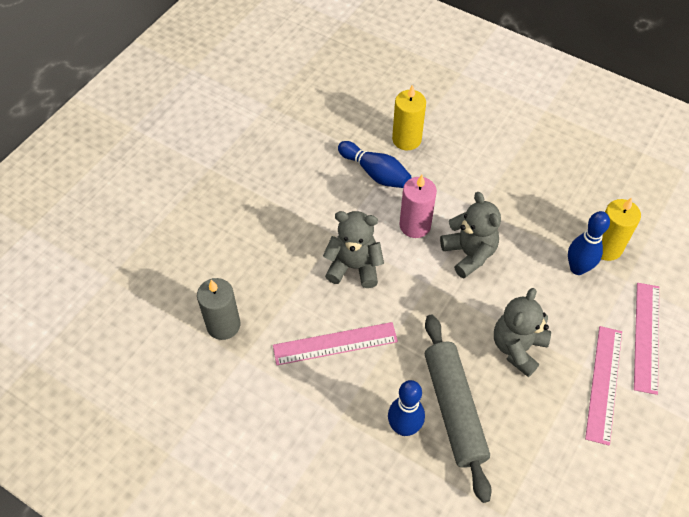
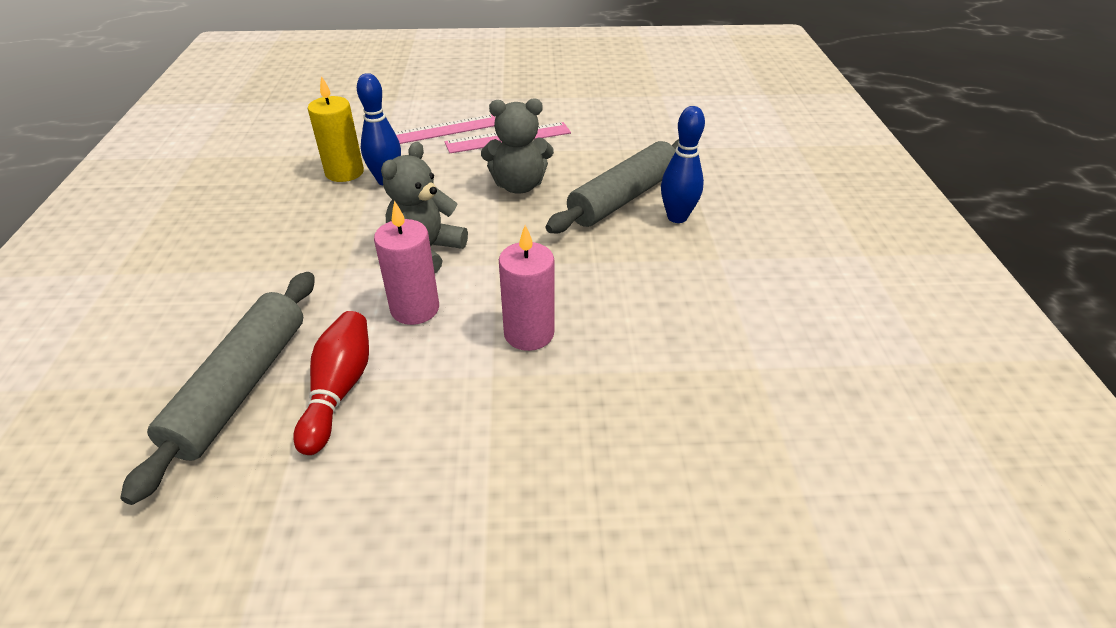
camera: 125 degrees left, 15 degrees down
grey candle [197,278,240,340] -> none
pink ruler [273,322,398,365] -> none
grey teddy bear [323,211,384,288] -> pink candle [499,225,554,351]
blue bowling pin [338,141,412,188] -> red bowling pin [293,311,369,455]
yellow candle [392,85,426,150] -> grey rolling pin [120,272,315,505]

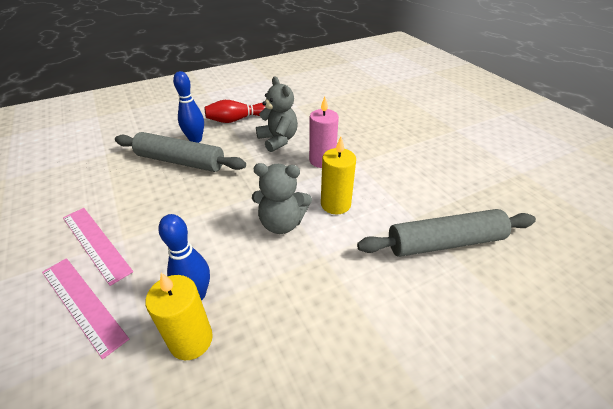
camera: 115 degrees left, 0 degrees up
red bowling pin [293,311,369,455] -> red bowling pin moved to [205,100,266,123]
pink candle [374,201,439,325] -> yellow candle [321,137,356,214]
grey teddy bear [481,98,554,194] -> grey teddy bear moved to [256,76,298,152]

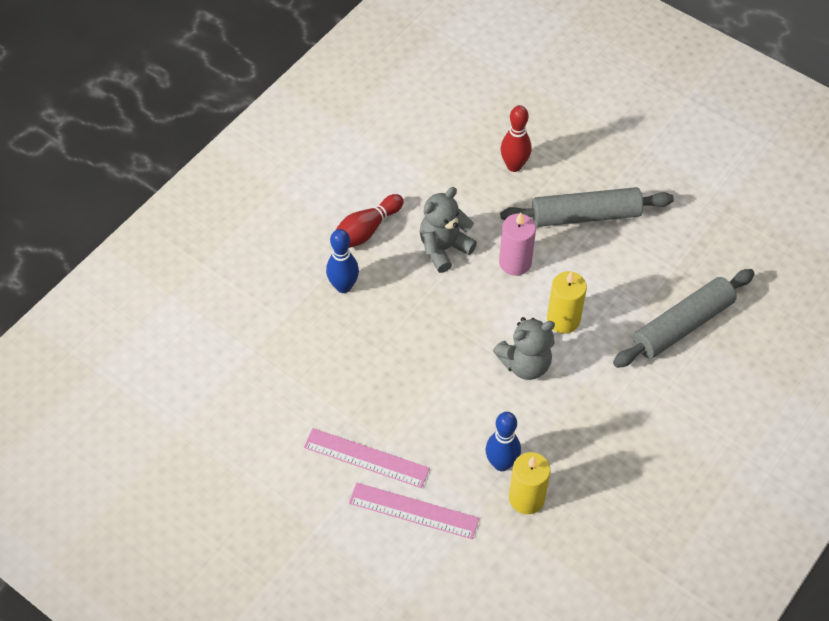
camera: 25 degrees left, 15 degrees up
grey rolling pin [115,132,246,172] -> grey rolling pin moved to [500,187,674,227]
grey teddy bear [256,76,298,152] -> grey teddy bear turned 75 degrees counterclockwise [420,187,477,273]
none -> red bowling pin [501,105,531,172]

